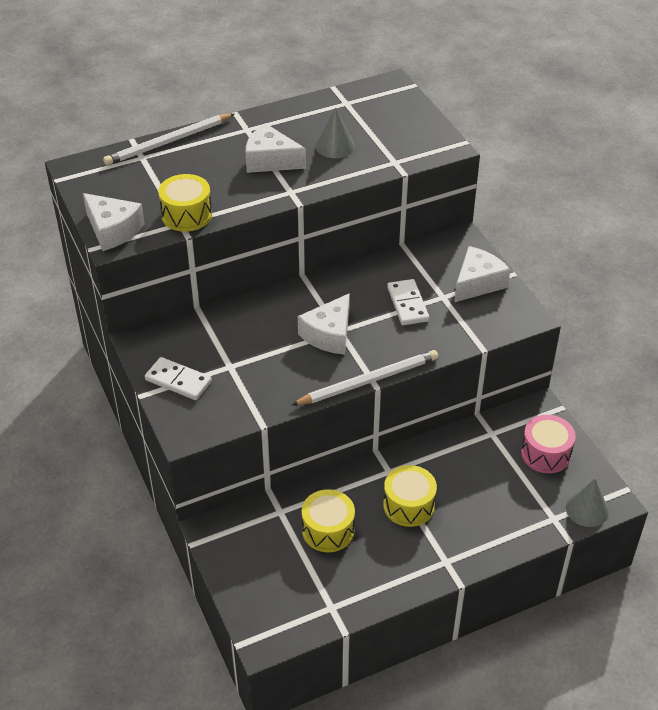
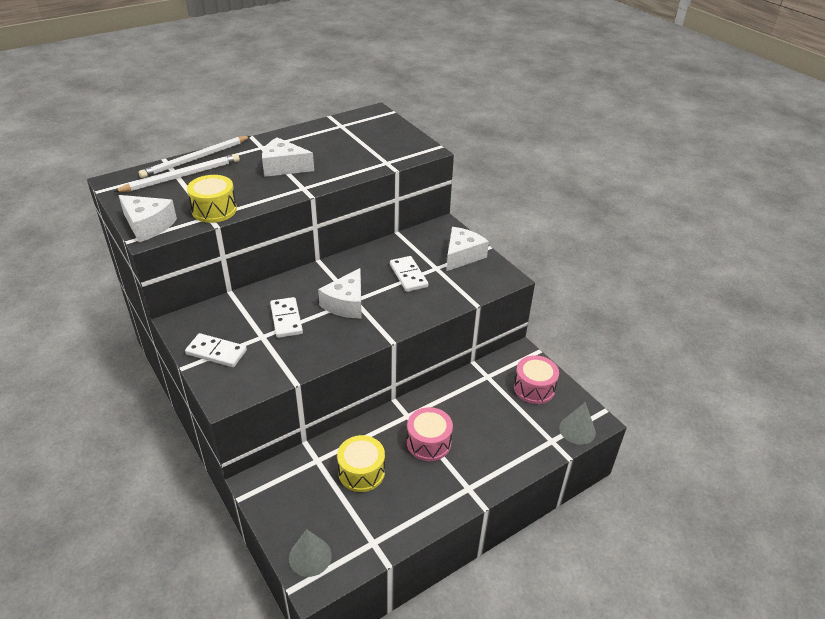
camera: 10 degrees left, 5 degrees down
white pencil [292,350,438,405] -> white pencil moved to [114,154,240,192]
grey cone [316,108,355,158] -> grey cone moved to [289,529,332,577]
yellow drum [383,465,437,527] -> pink drum [407,407,453,461]
none -> white domino [270,297,303,338]

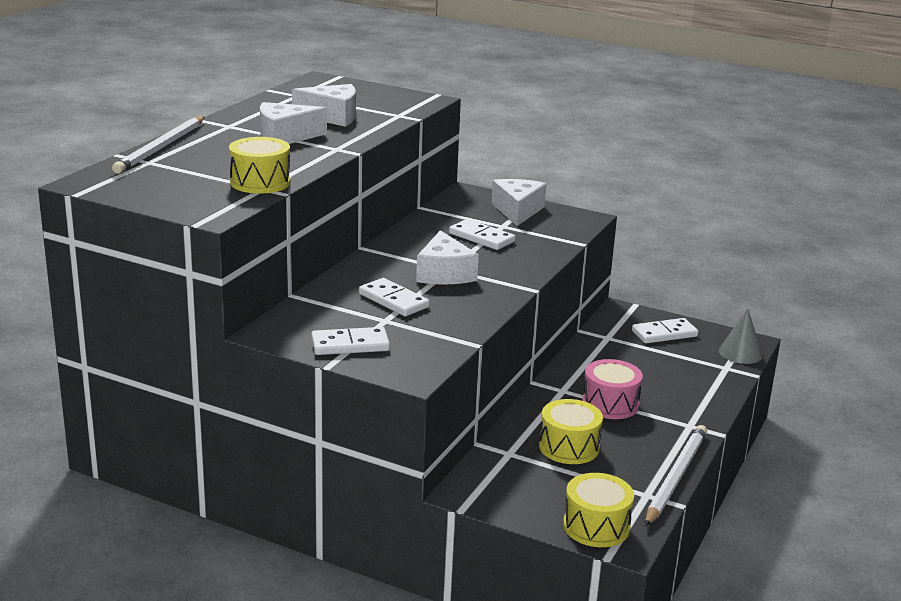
camera: 30 degrees left, 15 degrees down
white pencil [114,154,240,192] -> white pencil moved to [645,425,707,526]
white cheese [118,195,177,242] -> white cheese moved to [292,84,356,127]
grey cone [289,529,332,577] -> yellow drum [563,473,634,547]
pink drum [514,355,559,404] -> white domino [632,318,698,343]

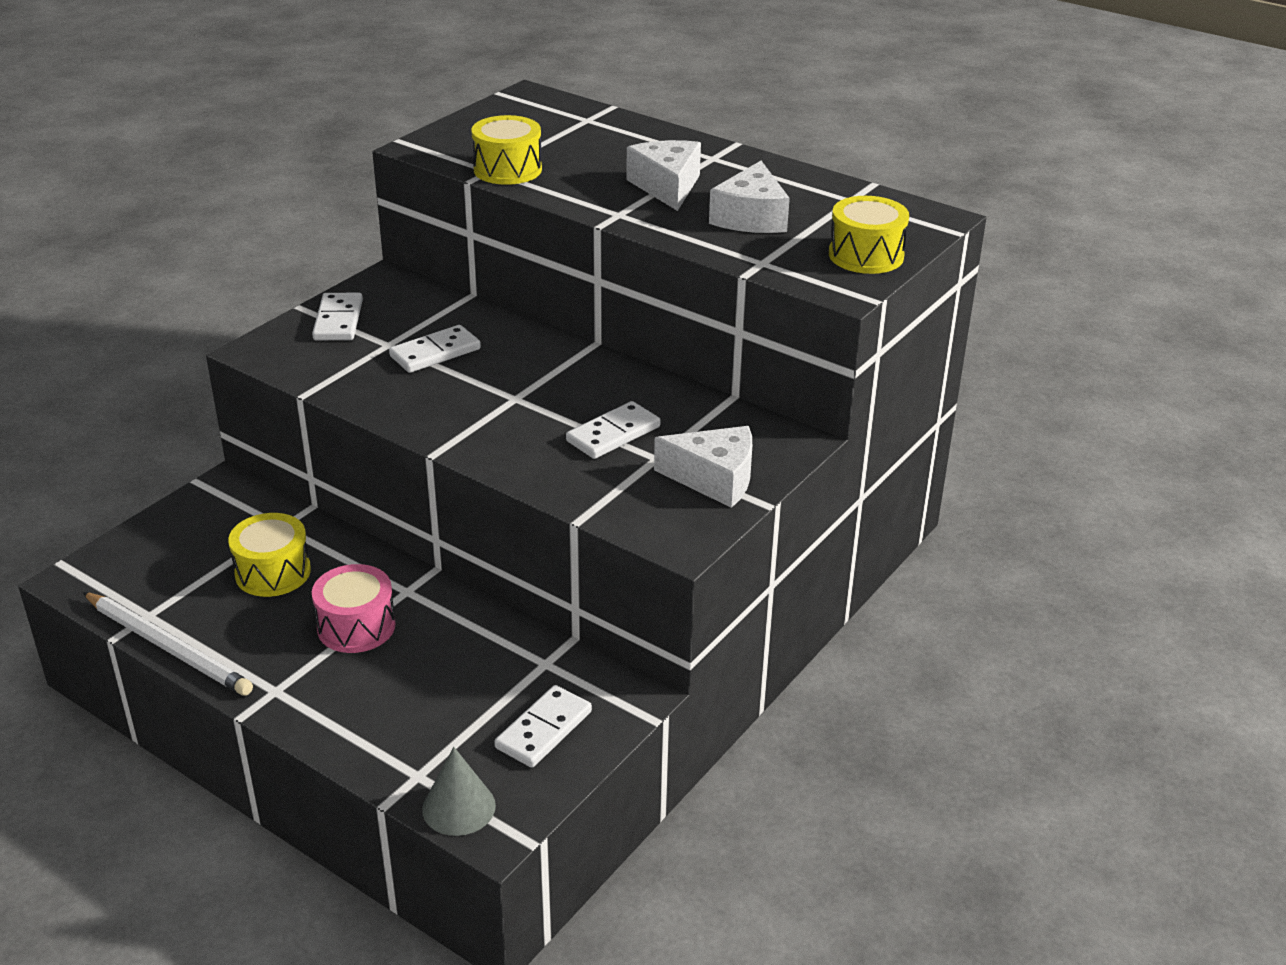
camera: 100 degrees right, 10 degrees up
white pencil [112,116,204,174] -> none
white cheese [416,230,479,285] -> none
yellow drum [563,473,634,547] -> yellow drum moved to [829,196,909,274]
white domino [632,318,698,343] -> white domino turned 45 degrees clockwise [494,685,592,768]

